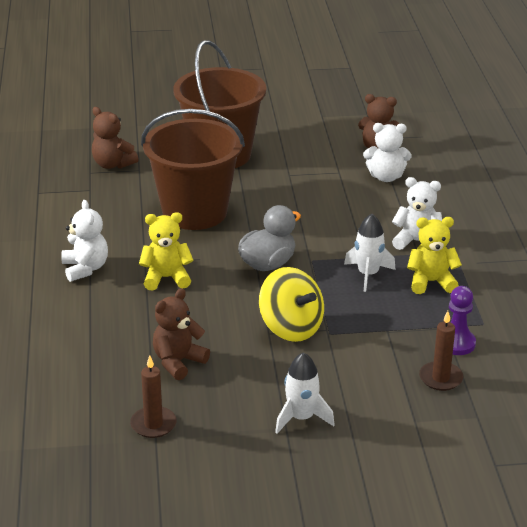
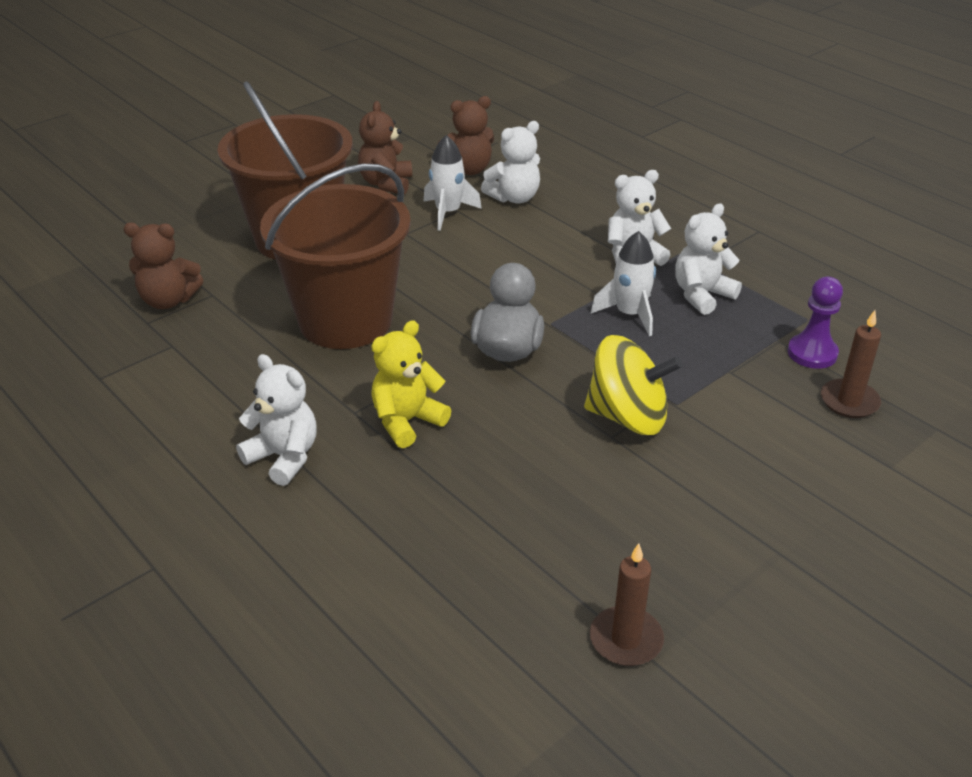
camera: 35 degrees left, 5 degrees up
brown teddy bear [153,288,210,380] -> brown teddy bear moved to [358,101,412,195]
white rocket [275,352,335,434] -> white rocket moved to [423,135,482,231]
yellow teddy bear [407,217,462,294] -> white teddy bear [675,203,742,315]

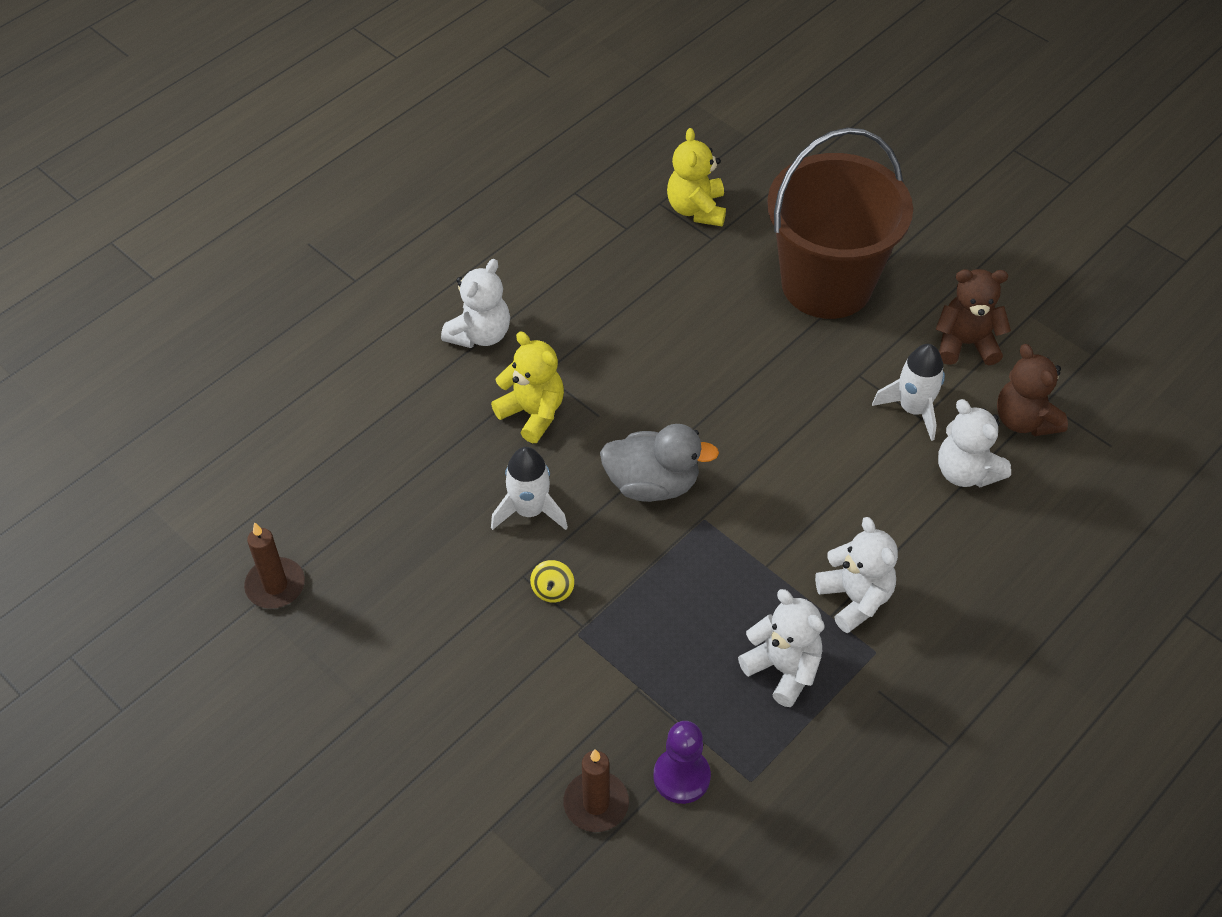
camera: 85 degrees right, 15 degrees up
brown teddy bear [123,223,203,309] -> yellow teddy bear [667,128,726,226]
brown bucket [260,164,411,349] -> none
yellow spinning top [584,335,682,435] -> yellow spinning top [530,560,574,602], size x0.41
white rocket [591,231,656,336] -> white rocket moved to [491,447,568,530]

